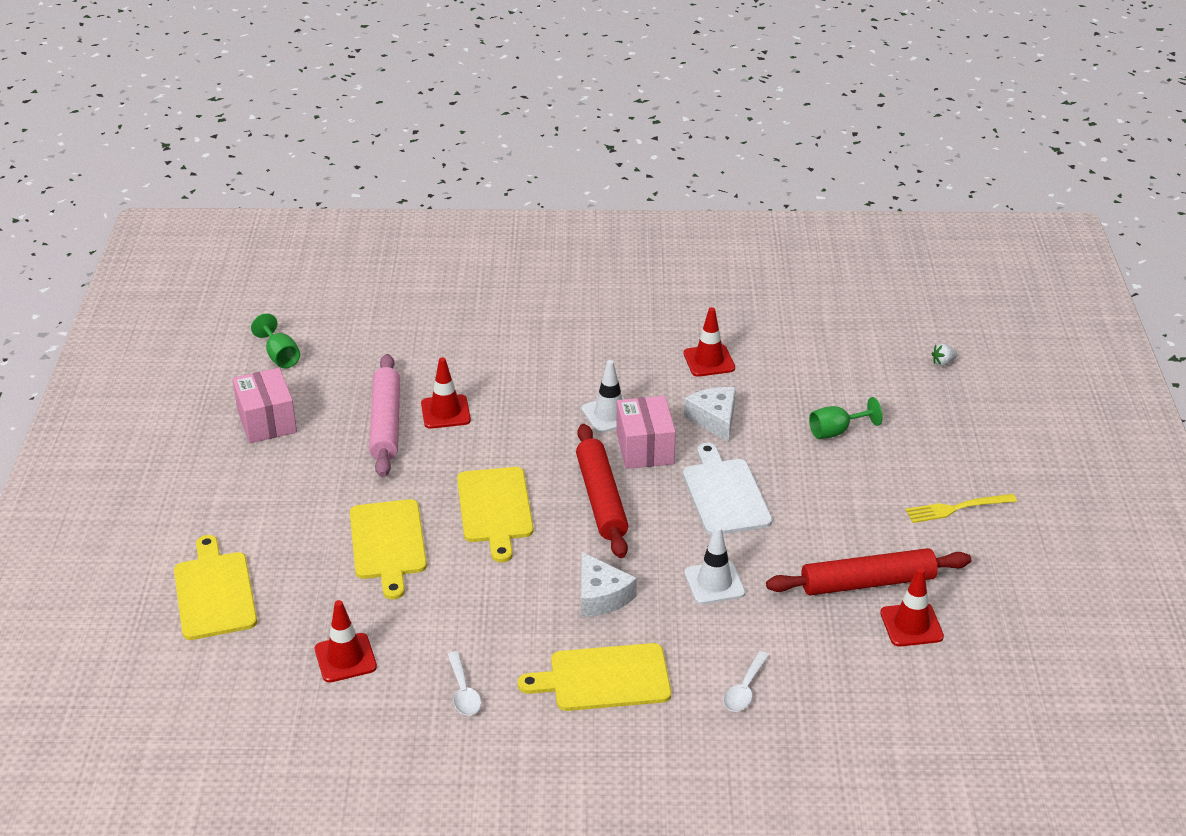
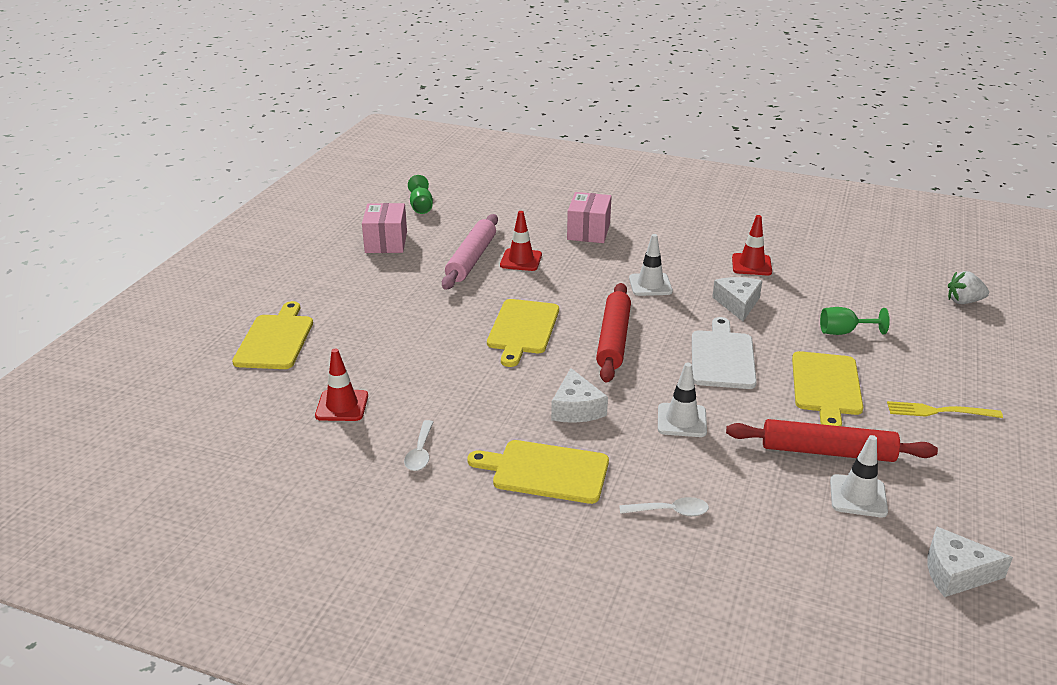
camera: 20 degrees right, 5 degrees down
yellow cutting board [350,499,427,599] -> yellow cutting board moved to [792,351,863,426]
pink box [616,396,676,469] -> pink box moved to [567,192,612,243]
white spoon [723,651,770,712] -> white spoon turned 135 degrees counterclockwise [619,497,709,516]
red traffic cone [880,567,944,647] -> white traffic cone [830,435,888,517]
white strawberry [932,344,958,366] -> white strawberry [948,271,989,304], size x1.65
none -> white cheese [927,527,1013,597]

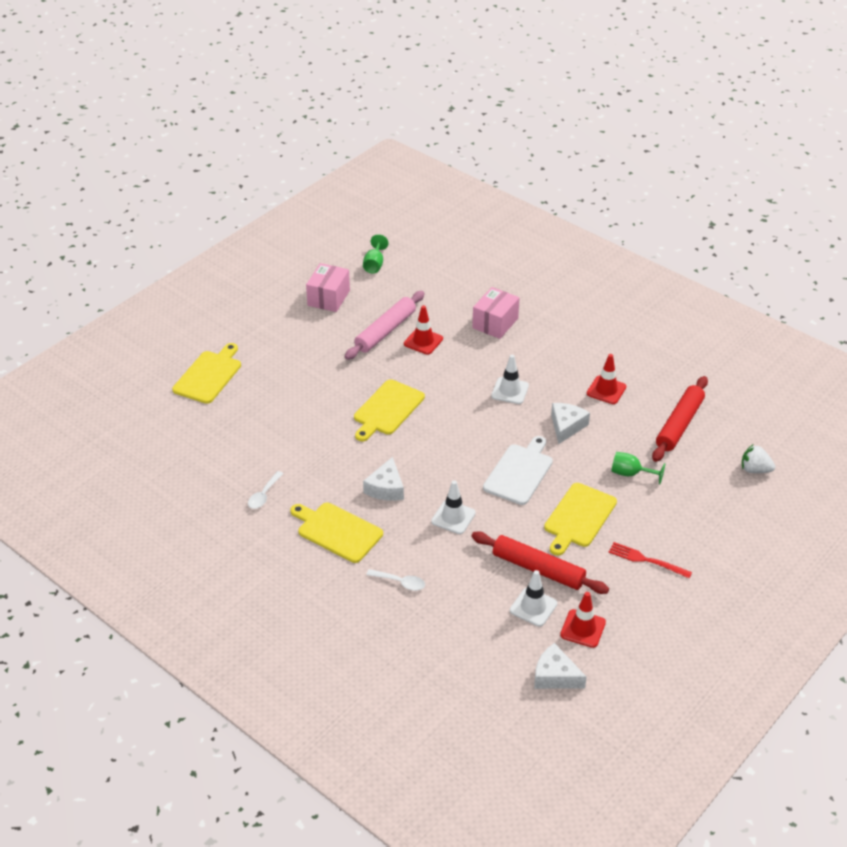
camera: 20 degrees right, 10 degrees up
red traffic cone [315,349,368,421] -> red traffic cone moved to [560,592,606,648]
red rolling pin [596,283,631,383] -> red rolling pin moved to [652,376,708,462]
yellow fork [887,401,1003,418] -> red fork [609,542,692,578]

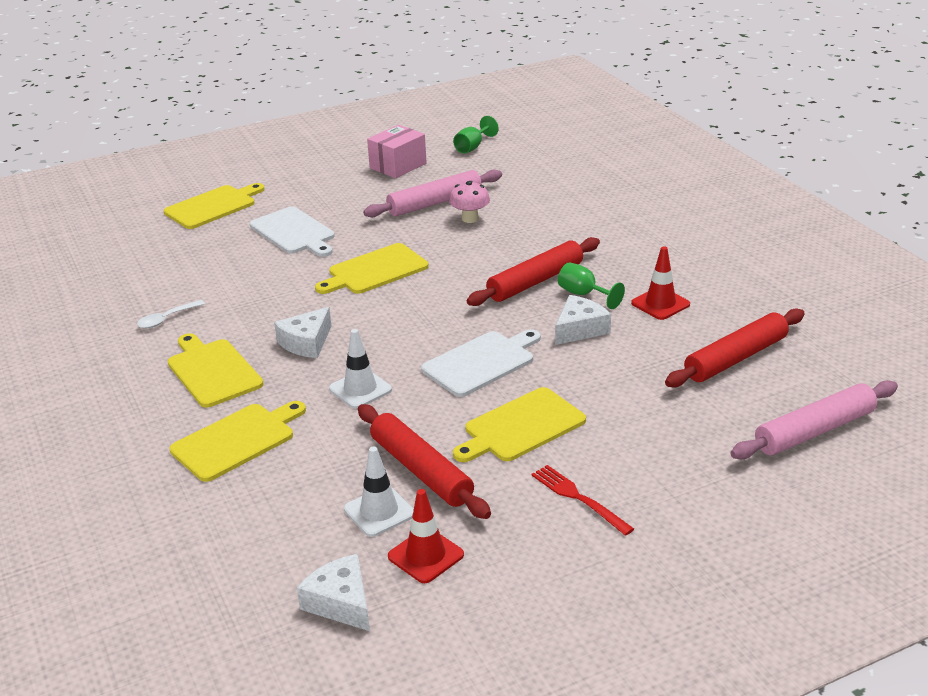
camera: 25 degrees right, 10 degrees down
white spoon [366,569,425,591] -> yellow cutting board [170,401,306,482]
red traffic cone [404,305,443,355] -> pink mushroom [449,181,490,223]
pink box [472,287,520,339] -> none
white traffic cone [491,355,529,404] -> red rolling pin [467,237,600,306]
green goblet [612,452,665,484] -> green goblet moved to [558,262,625,309]
white strawberry [742,445,775,473] -> pink rolling pin [730,380,898,459]
none -> white cutting board [250,207,335,257]

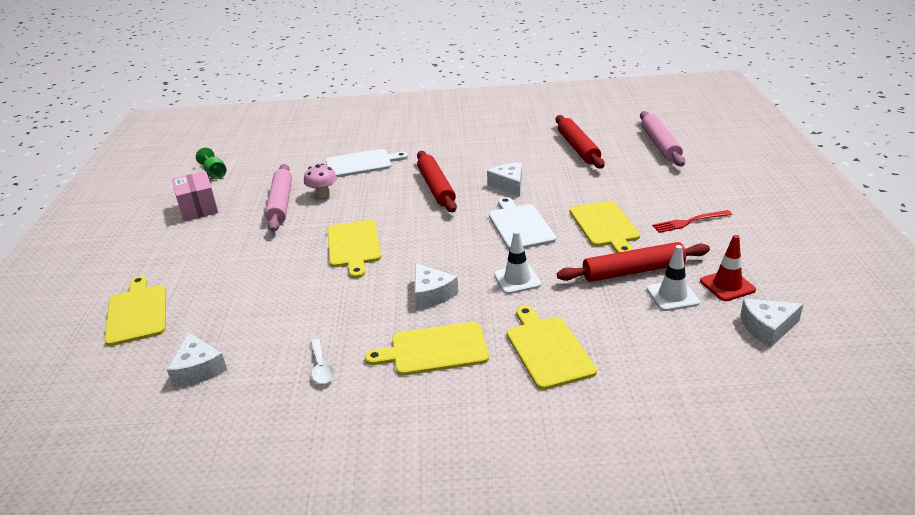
camera: 65 degrees left, 0 degrees up
white cutting board [250,207,335,257] -> white cutting board moved to [326,149,408,177]
green goblet [558,262,625,309] -> none
red traffic cone [631,246,690,320] -> none
none -> white cheese [167,332,227,387]

